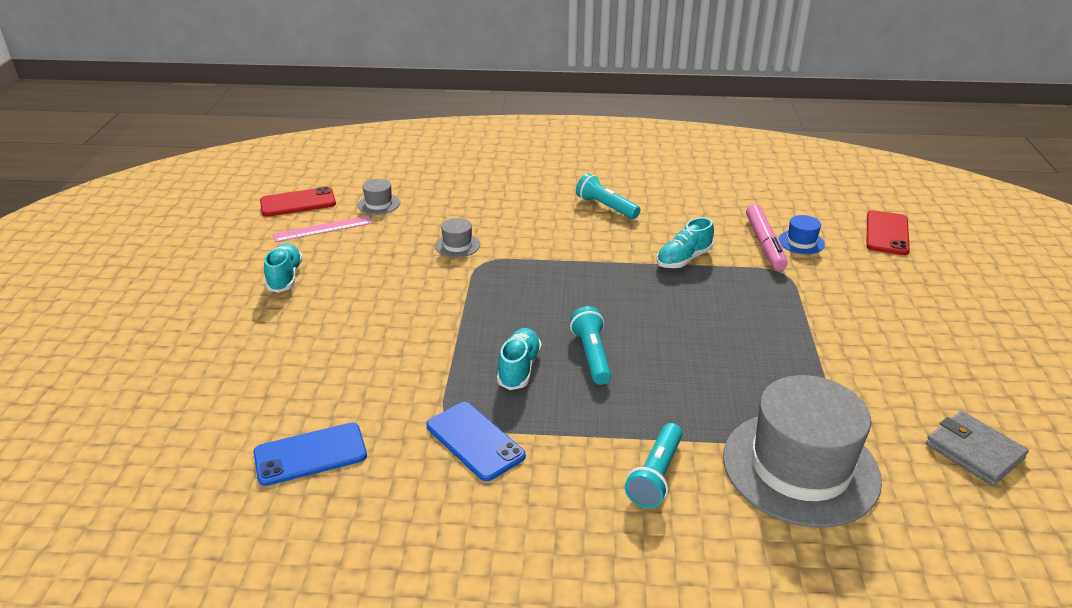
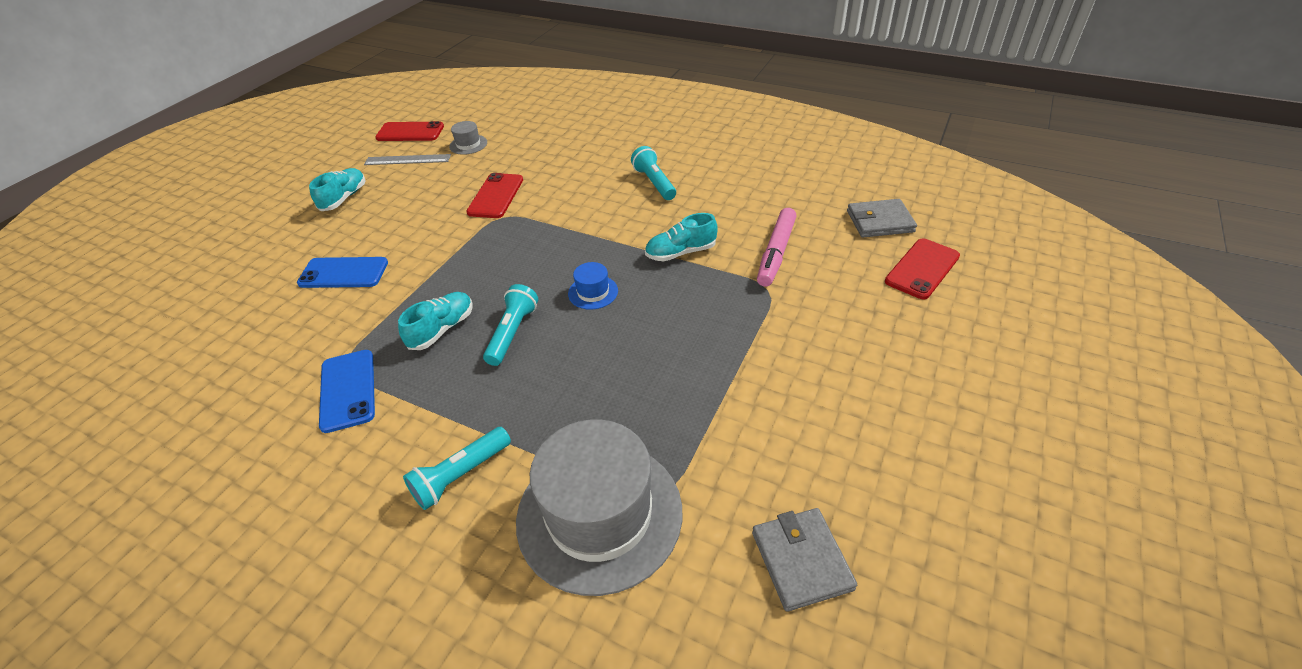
camera: 25 degrees right, 10 degrees up
blue phone [253,423,367,486] -> blue phone moved to [297,257,388,288]
pink ruler [273,216,372,242] -> grey ruler [364,154,451,165]
grey hat [435,218,480,258] -> red phone [466,173,523,218]
blue hat [778,215,825,254] -> blue hat moved to [568,262,618,310]
none -> grey wallet [847,199,917,238]

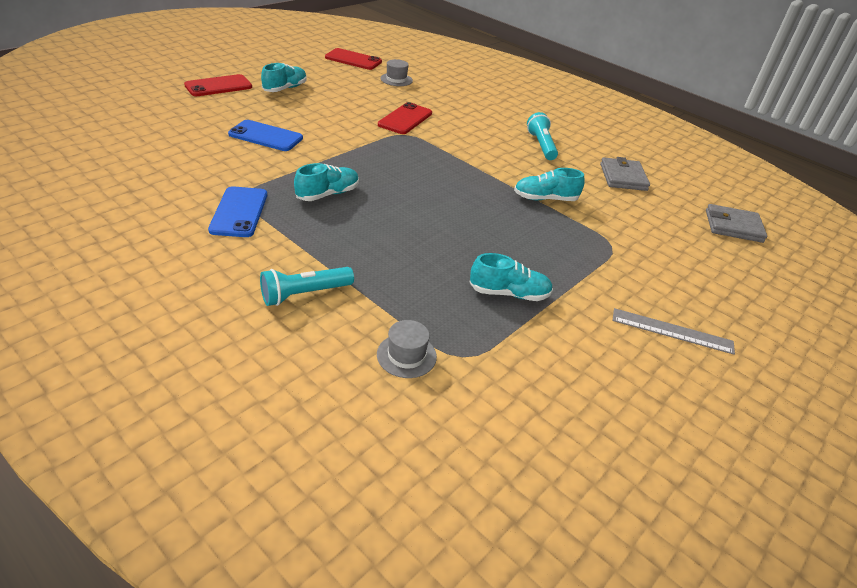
camera: 10 degrees right, 5 degrees down
grey ruler [364,154,451,165] -> grey ruler moved to [612,308,735,355]
turquoise flashlight [483,284,538,366] -> none
grey hat [516,419,682,596] -> grey hat [377,320,437,378], size x0.41
blue hat [568,262,618,310] -> none
grey wallet [752,508,857,612] -> grey wallet moved to [600,157,650,191]
pink marker [757,208,797,287] -> none
red phone [885,238,960,299] -> red phone moved to [184,74,252,96]
none -> turquoise shoe [469,253,553,301]

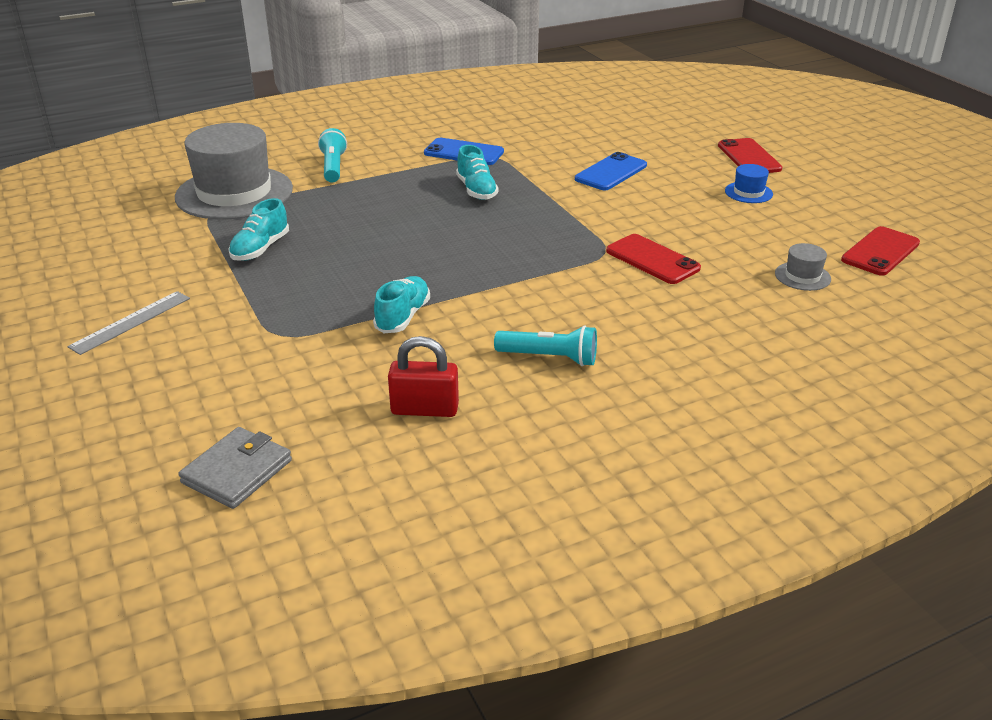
camera: 115 degrees right, 5 degrees down
turquoise shoe [261,63,307,92] -> blue hat [725,164,773,203]
grey hat [377,320,437,378] -> grey hat [175,123,293,220], size x2.44
grey wallet [600,157,650,191] -> red padlock [388,336,459,417]

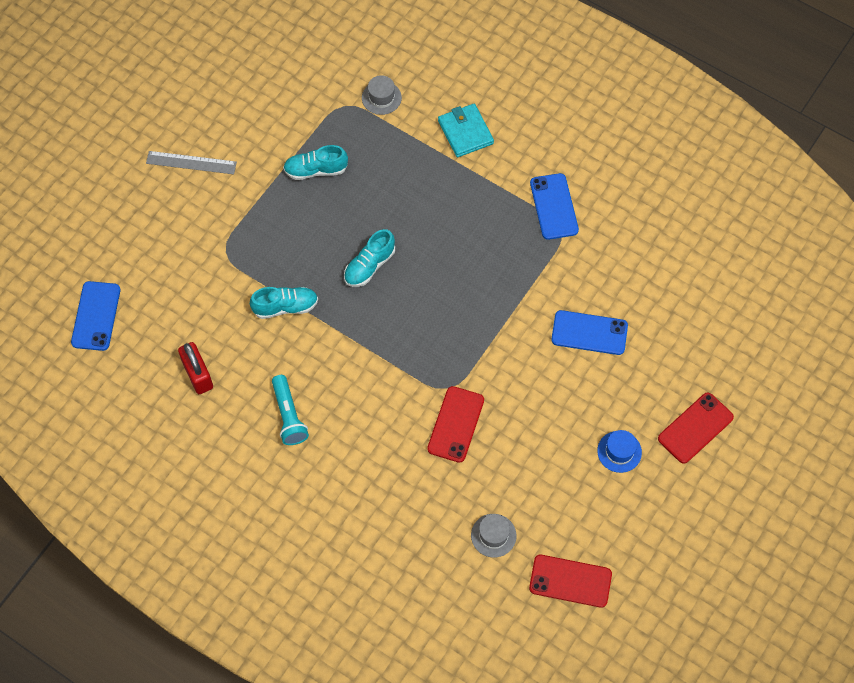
camera: 60 degrees right, 30 degrees up
grey hat [175,123,293,220] -> grey hat [362,75,402,115], size x0.41
grey wallet [178,427,292,509] -> blue phone [71,281,120,351]
turquoise flashlight [318,128,347,182] -> turquoise wallet [438,104,494,157]
turquoise shoe [456,145,499,200] -> turquoise shoe moved to [344,229,395,287]

